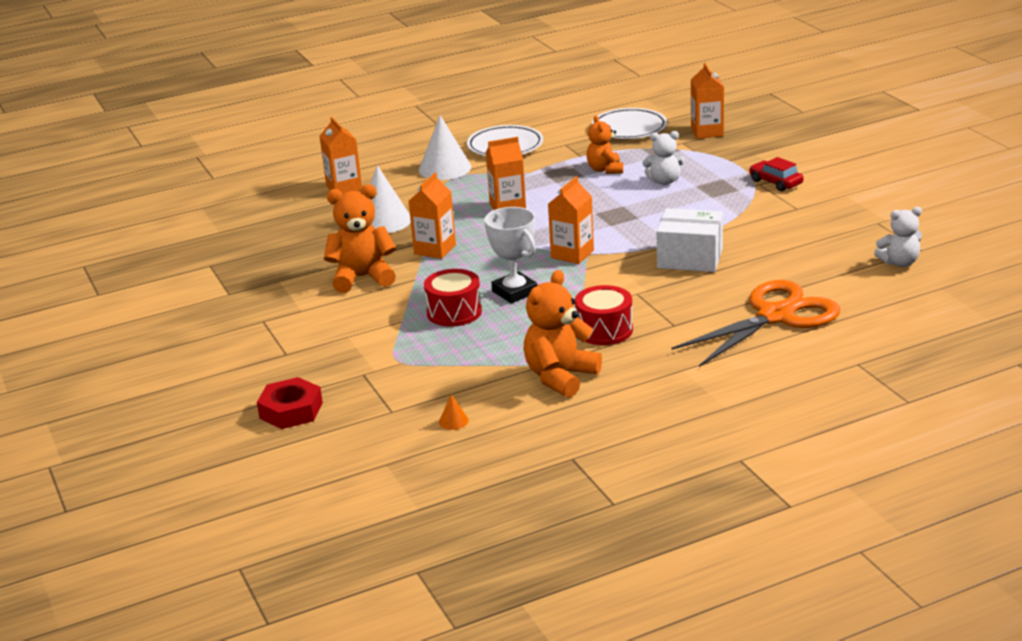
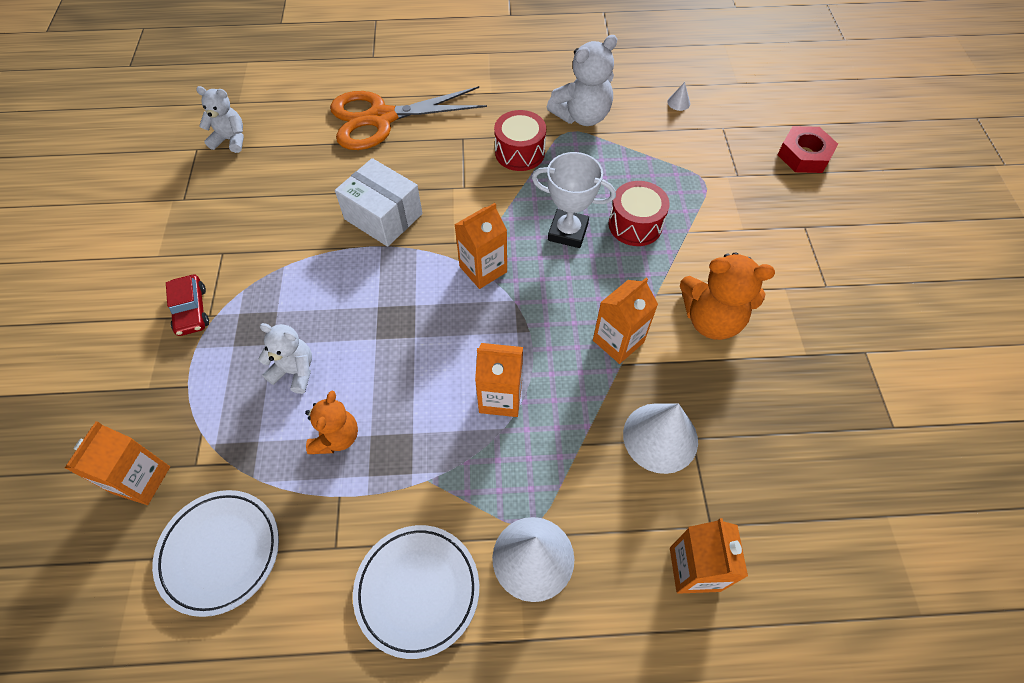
camera: 160 degrees left, 30 degrees up
orange cone [439,394,469,430] -> white cone [667,82,690,111]
white trophy [484,207,537,303] -> white trophy turned 60 degrees counterclockwise [532,152,616,248]
orange teddy bear [523,270,602,398] -> white teddy bear [547,35,617,126]

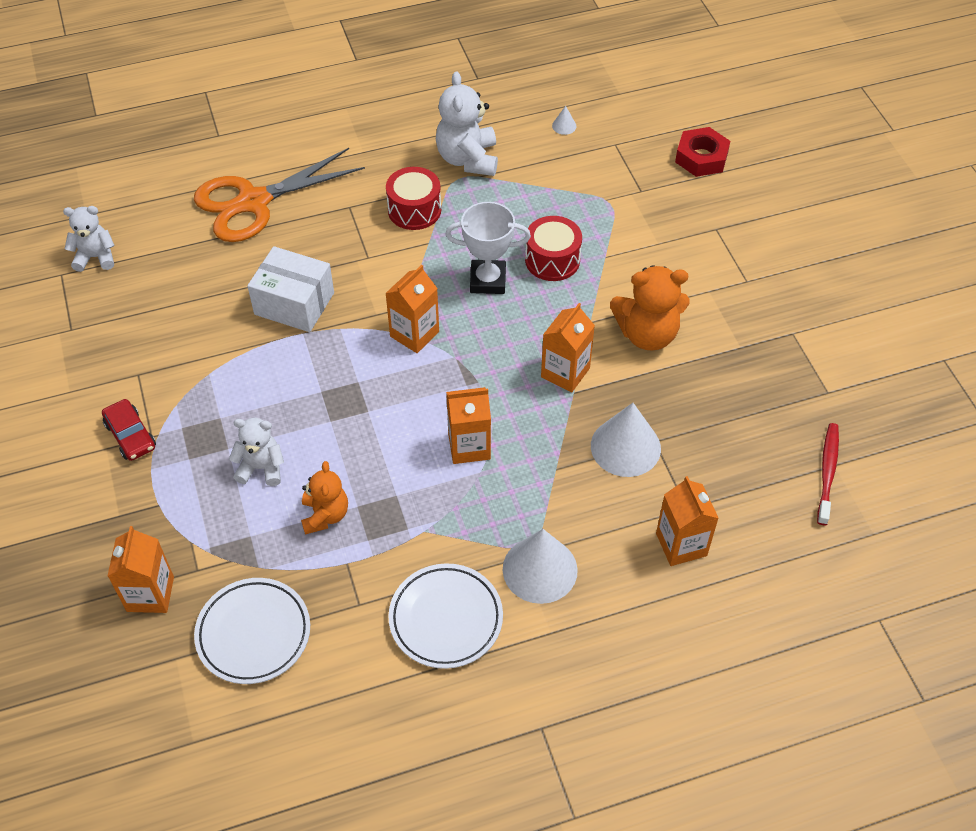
camera: 15 degrees left, 5 degrees down
white teddy bear [547,35,617,126] -> white teddy bear turned 135 degrees clockwise [436,71,498,176]
none -> red toothbrush [817,423,839,525]

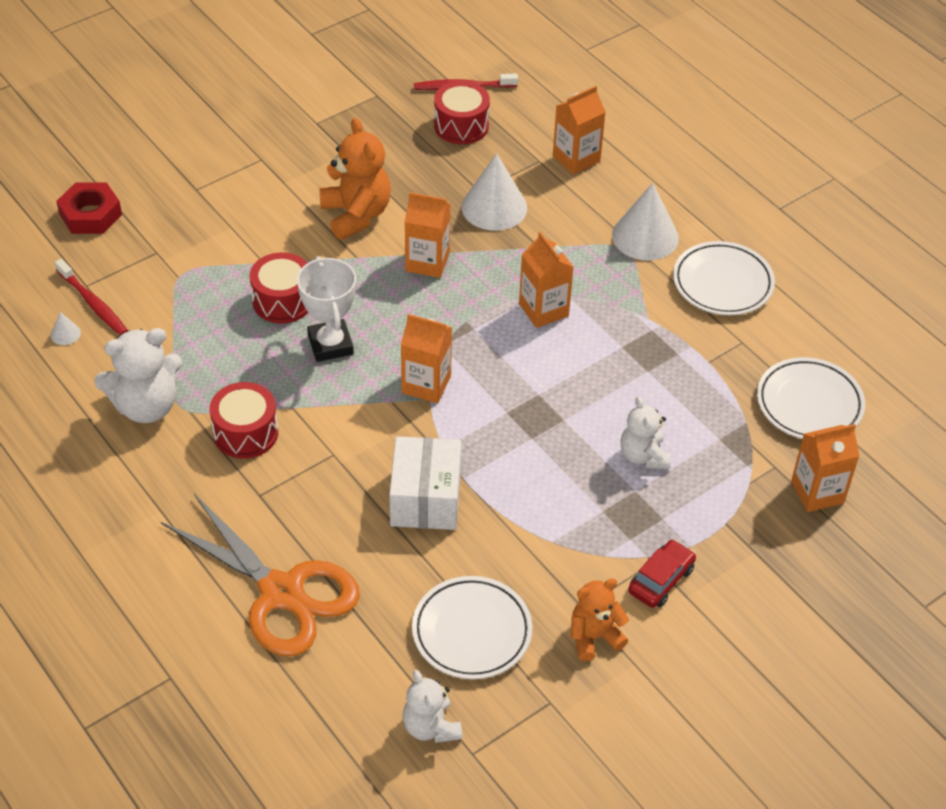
camera: 110 degrees left, 5 degrees down
orange teddy bear [301,461,348,535] -> orange teddy bear moved to [571,578,629,661]
none -> red toothbrush [55,259,128,335]
none -> white plate [412,576,532,679]
none -> red drum [434,81,490,144]

